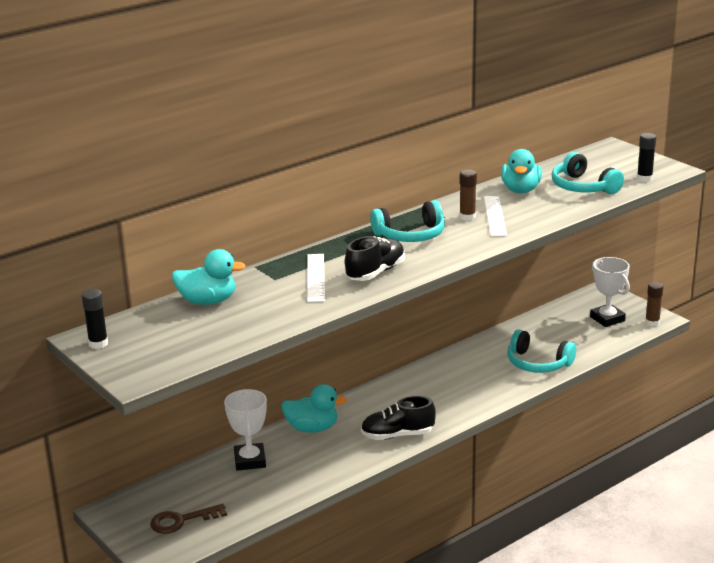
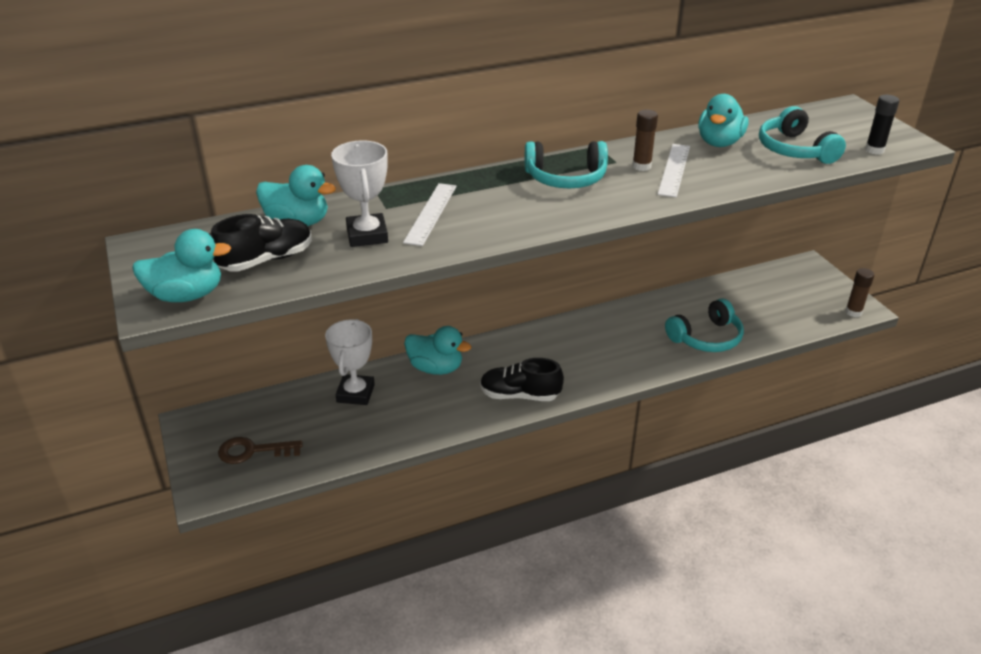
camera: 15 degrees right, 10 degrees up
black glue stick [82,289,108,349] -> none
black shoe [345,236,405,281] -> black shoe moved to [211,214,312,272]
turquoise headphones [507,329,576,373] -> turquoise headphones turned 75 degrees counterclockwise [665,298,744,352]
white trophy [590,257,630,327] -> white trophy moved to [331,140,388,247]
none -> turquoise duck [132,229,231,302]

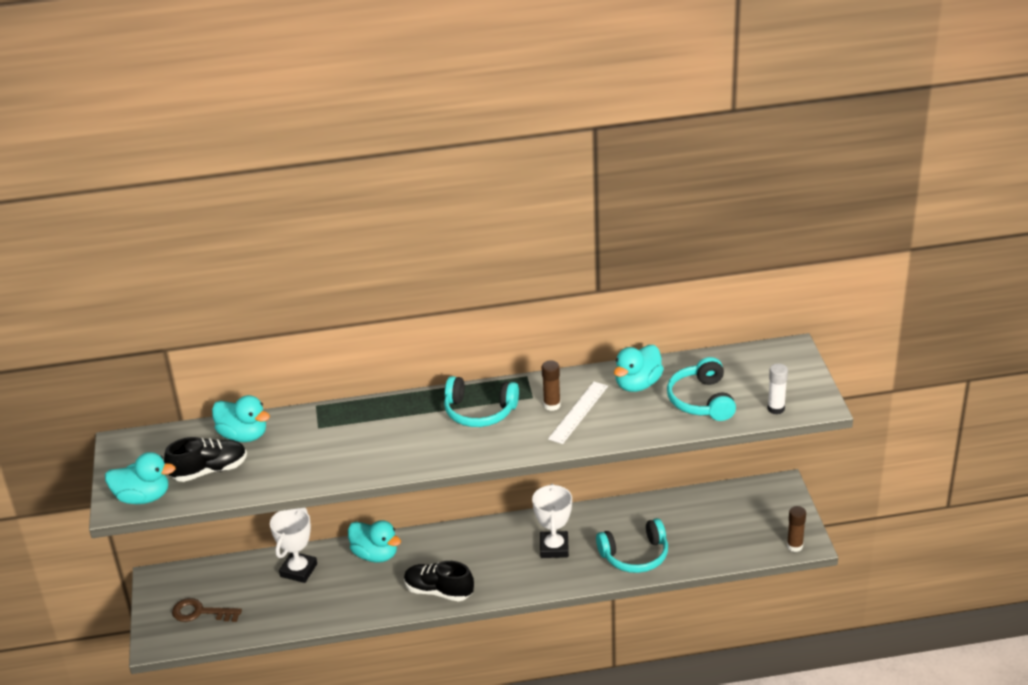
camera: 15 degrees right, 0 degrees up
white trophy [331,140,388,247] -> white trophy moved to [532,484,572,558]
white ruler [403,183,457,246] -> none
black glue stick [865,95,899,155] -> white glue stick [768,363,788,414]

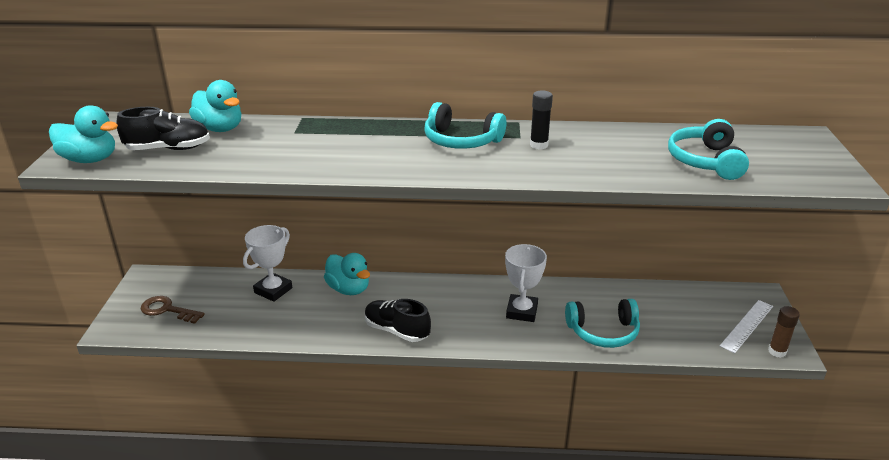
camera: 10 degrees right, 5 degrees down
brown glue stick [542,360,561,411] -> black glue stick [530,90,553,150]
white ruler [548,382,608,444] -> white ruler moved to [720,300,773,353]
turquoise duck [614,345,664,392] -> none
white glue stick [768,363,788,414] -> none

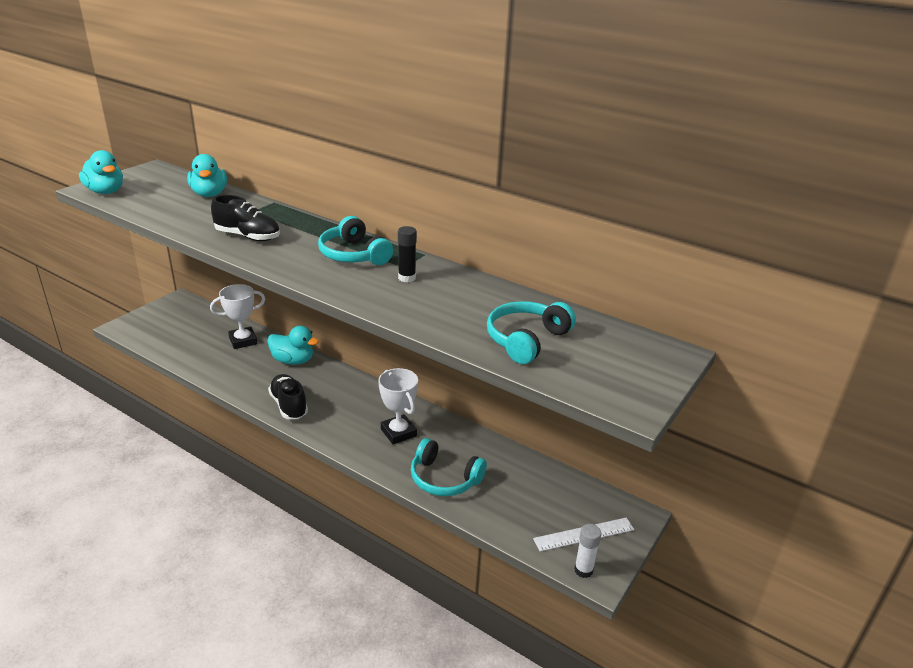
camera: 30 degrees right, 0 degrees up
black shoe [116,107,210,150] -> black shoe moved to [211,195,280,241]
brown key [141,296,205,324] -> none
turquoise duck [324,253,370,295] -> turquoise duck turned 60 degrees counterclockwise [267,326,319,365]
white trophy [505,244,547,322] -> white trophy turned 75 degrees counterclockwise [378,368,418,444]
brown glue stick [768,306,800,358] -> white glue stick [574,524,601,578]

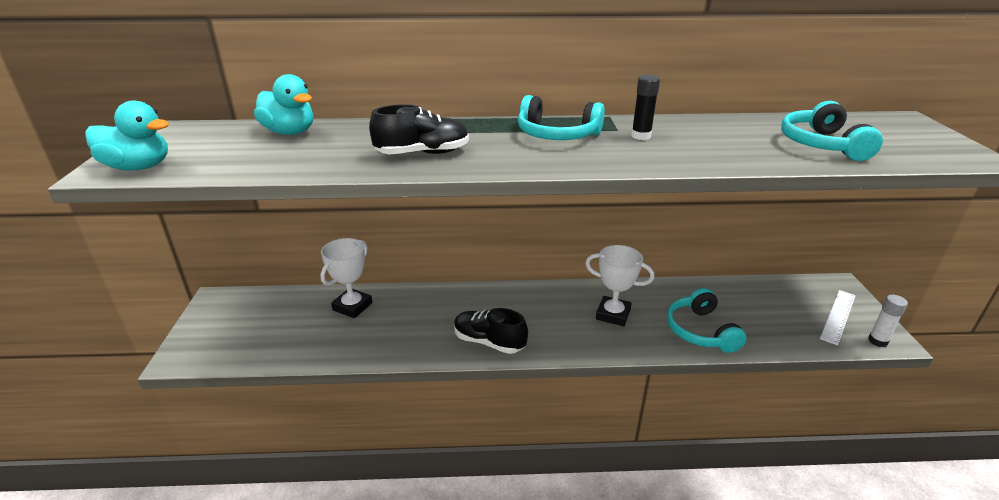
camera: 35 degrees left, 0 degrees up
turquoise duck [267,326,319,365] -> none
turquoise headphones [411,438,487,496] -> turquoise headphones turned 90 degrees clockwise [667,288,747,353]

